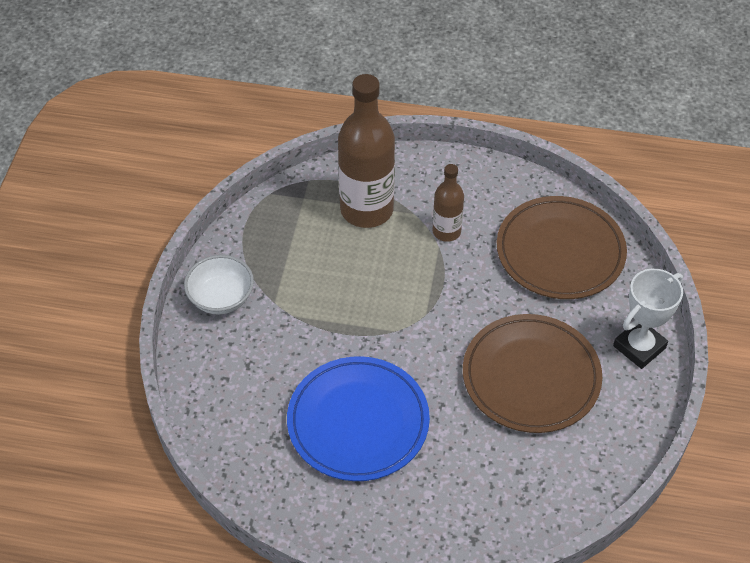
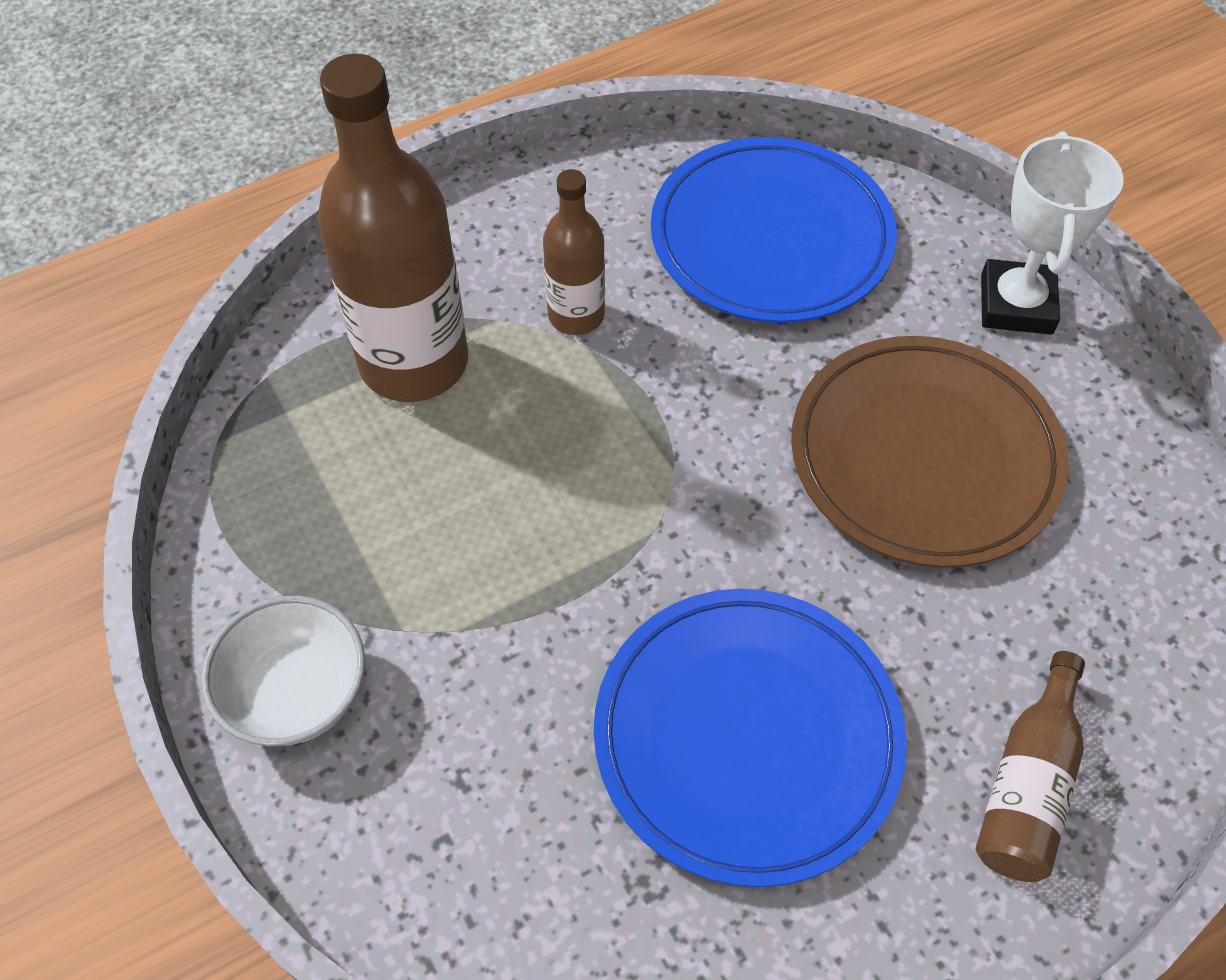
camera: 40 degrees left, 5 degrees up
brown plate [497,196,627,299] -> blue plate [651,137,897,323]
none -> brown bottle [976,651,1085,882]

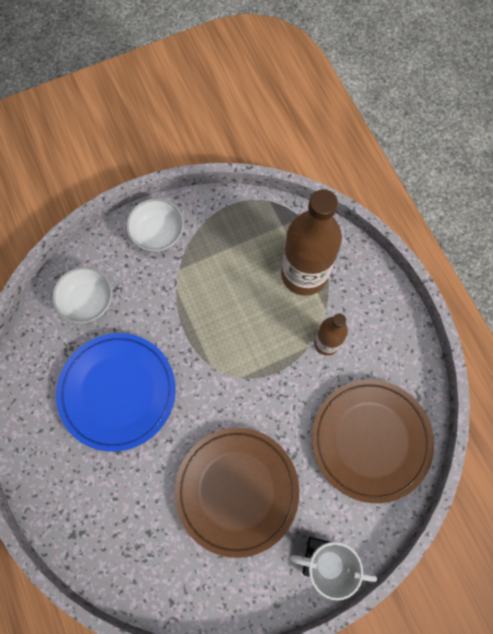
camera: 95 degrees right, 15 degrees up
blue plate [651,137,897,323] -> brown plate [312,379,434,503]
brown bottle [976,651,1085,882] -> none
none -> white bowl [52,267,113,324]

